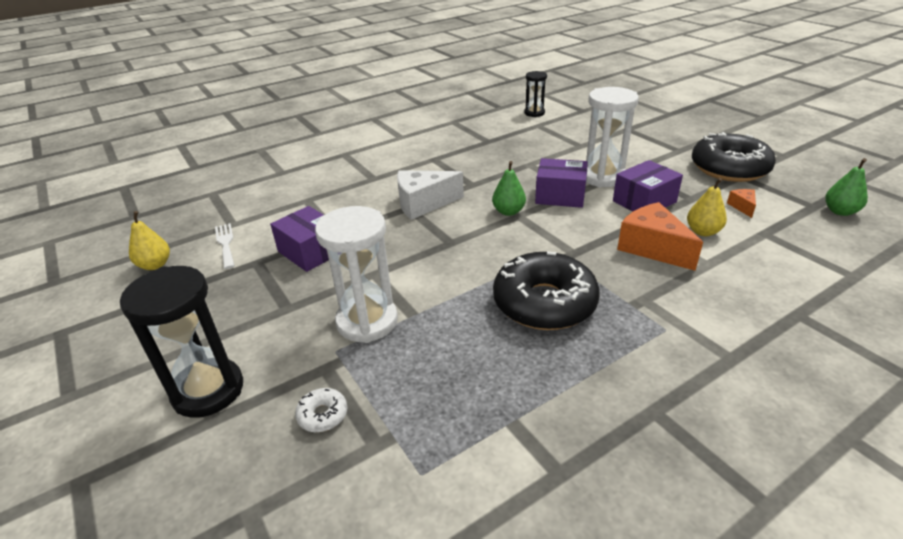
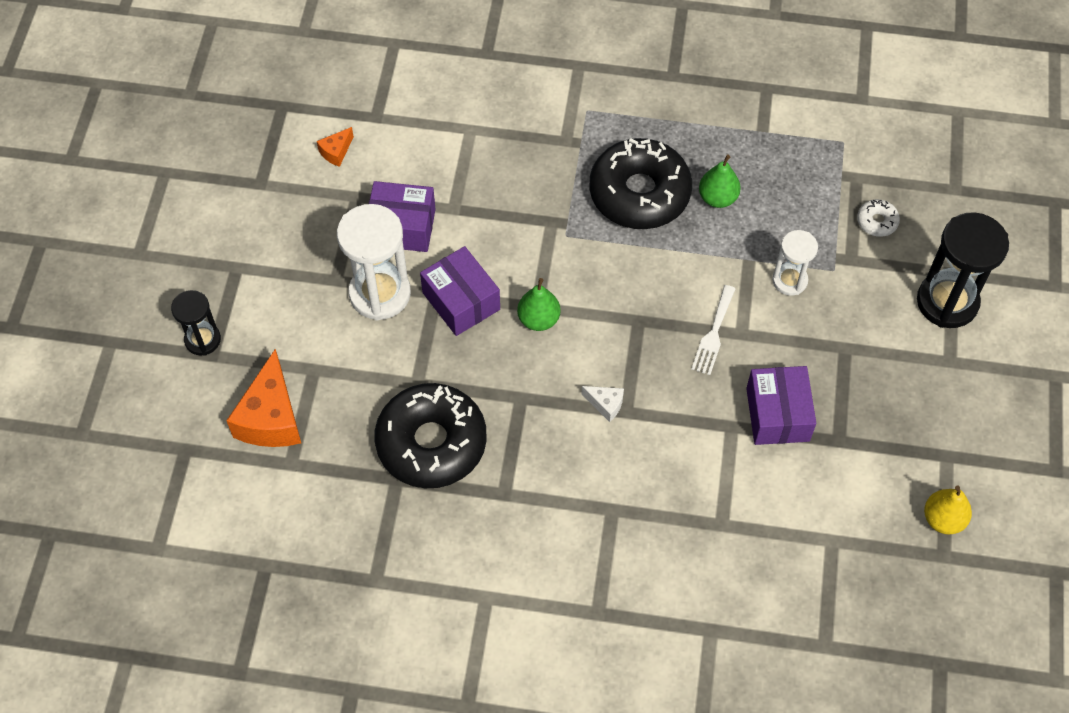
camera: 140 degrees left, 25 degrees up
white fork [215,223,235,269] -> white fork moved to [691,285,735,375]
white hourglass [315,206,398,343] -> white hourglass [772,230,818,296], size x0.58
white cheese [397,170,464,220] -> white cheese [581,386,624,422], size x0.47
black hourglass [524,71,547,117] -> black hourglass moved to [171,290,221,356]
orange cheese [617,202,703,271] -> orange cheese moved to [226,349,301,447]
yellow pear [687,178,727,236] -> none
black donut [692,132,776,182] -> black donut moved to [375,383,487,488]
green pear [826,158,868,216] -> green pear moved to [699,155,741,208]

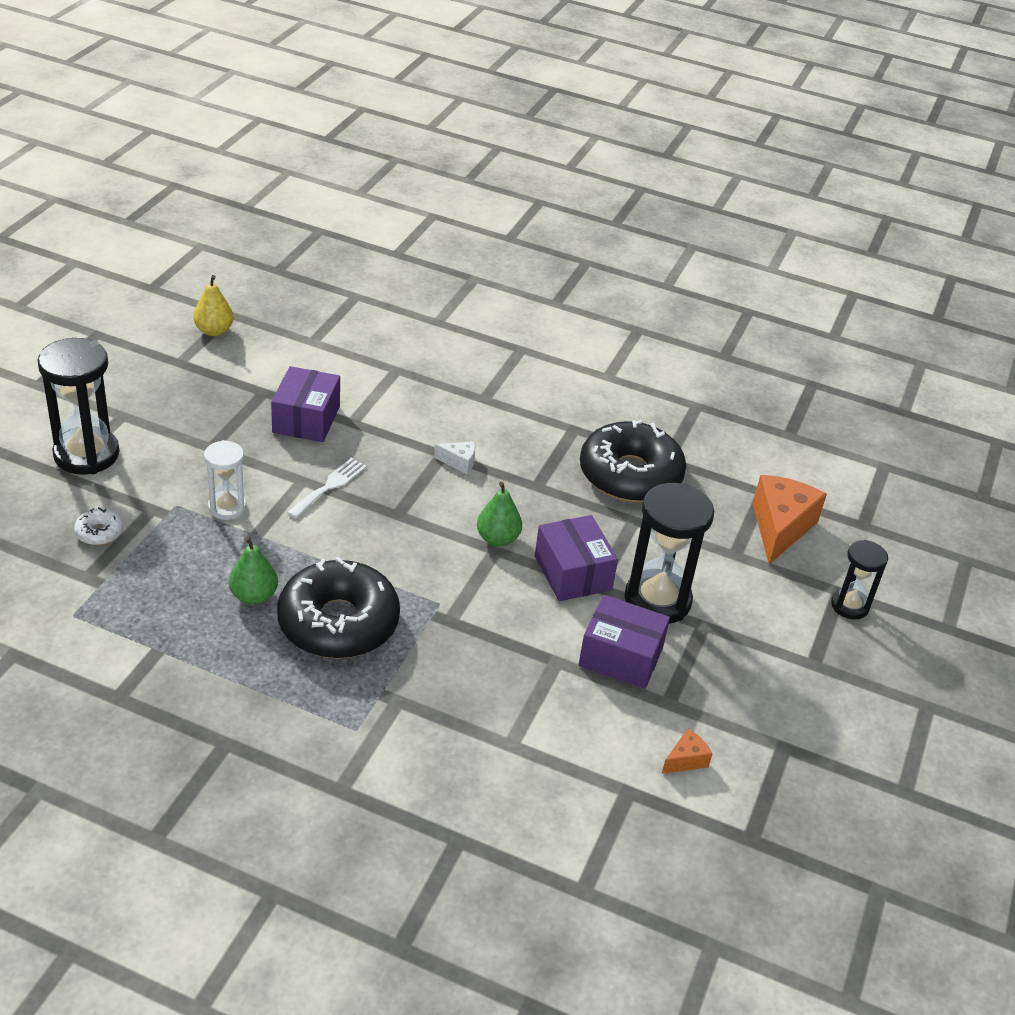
camera: 170 degrees left, 20 degrees down
white hourglass [337,204,411,321] -> black hourglass [624,483,714,624]
white cheese [581,386,624,422] -> white cheese turned 150 degrees clockwise [434,441,475,474]

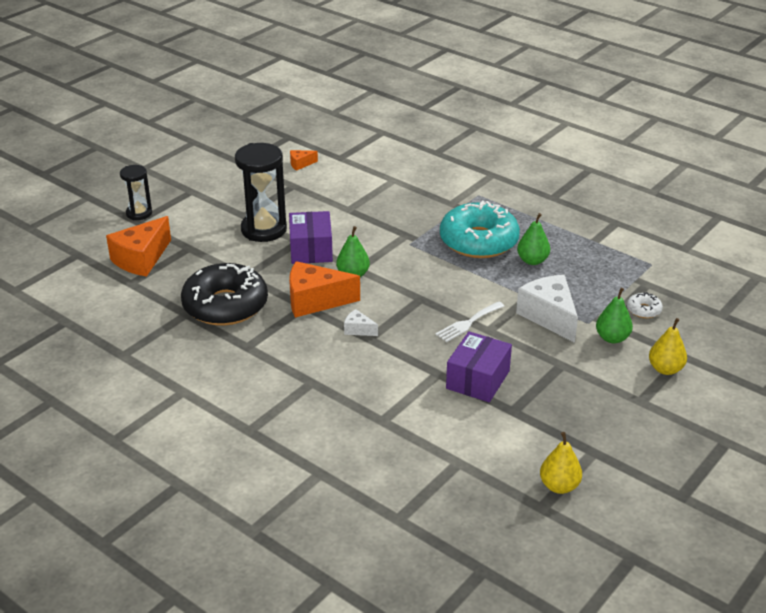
camera: 160 degrees left, 5 degrees down
black hourglass [37,338,119,475] -> yellow pear [649,318,687,375]
white hourglass [204,440,247,520] -> white cheese [516,275,578,343]
black donut [277,557,400,659] -> turquoise donut [440,200,520,258]
purple box [579,595,670,689] -> none
none -> orange cheese [289,261,360,318]
none -> green pear [596,288,633,343]

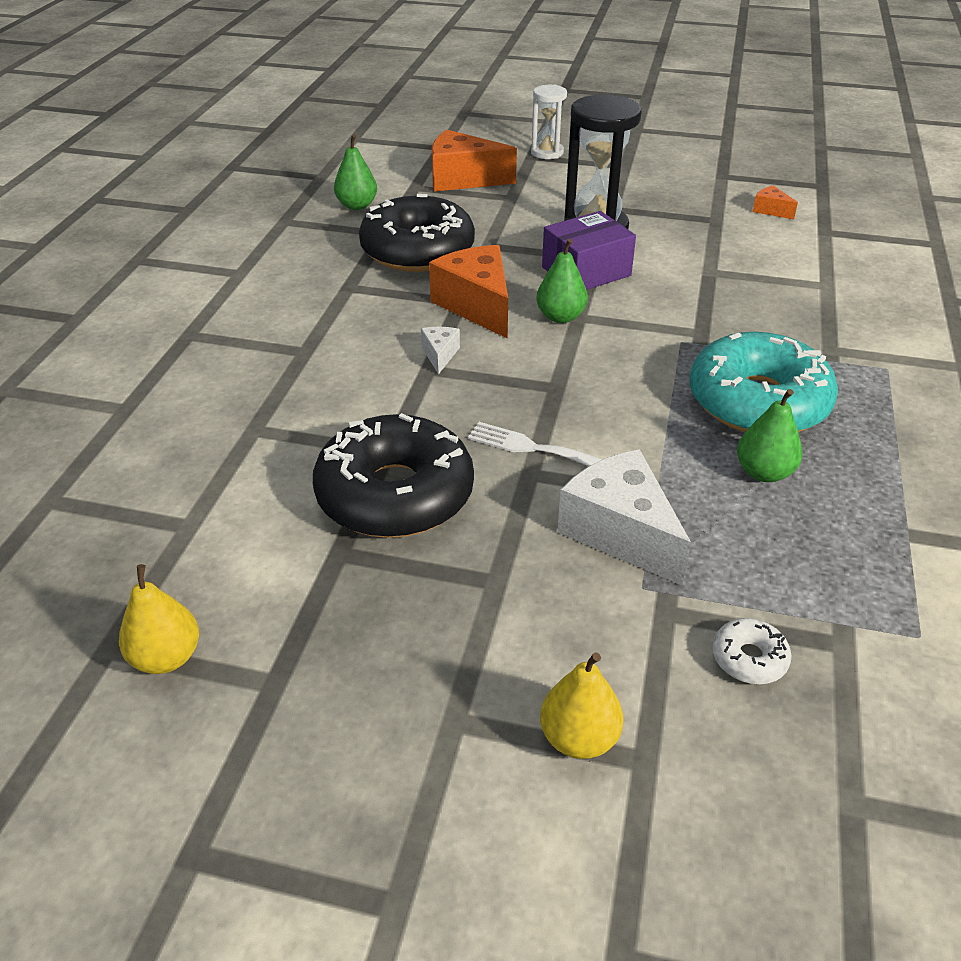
camera: 65 degrees right, 5 degrees up
black hourglass [120,165,152,220] -> white hourglass [531,84,567,159]
purple box [446,331,512,402] -> black donut [313,413,474,538]
white cheese [516,275,578,343] -> white cheese turned 75 degrees counterclockwise [557,449,691,585]
green pear [596,288,633,343] -> green pear moved to [334,134,377,210]

